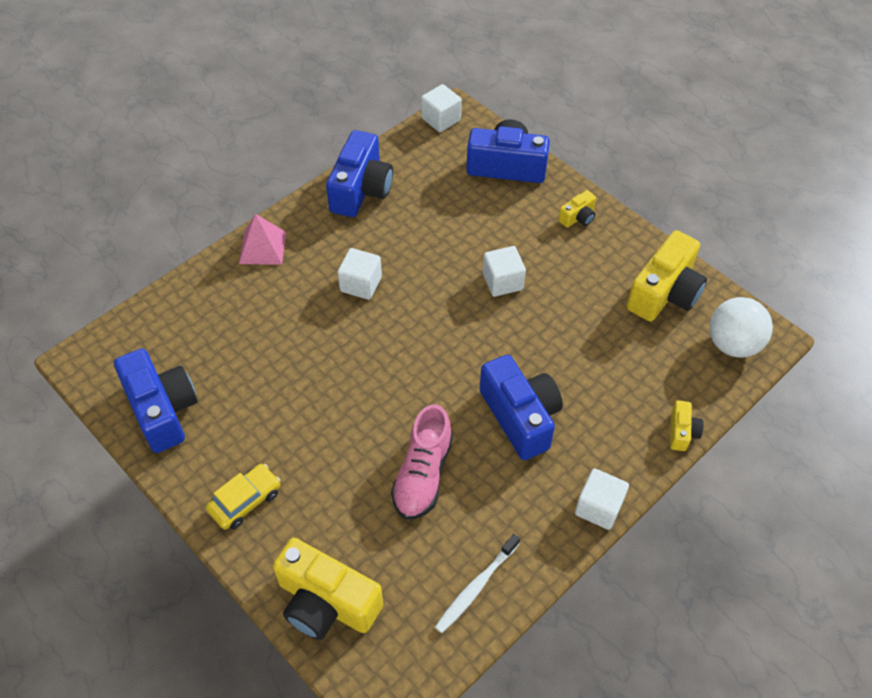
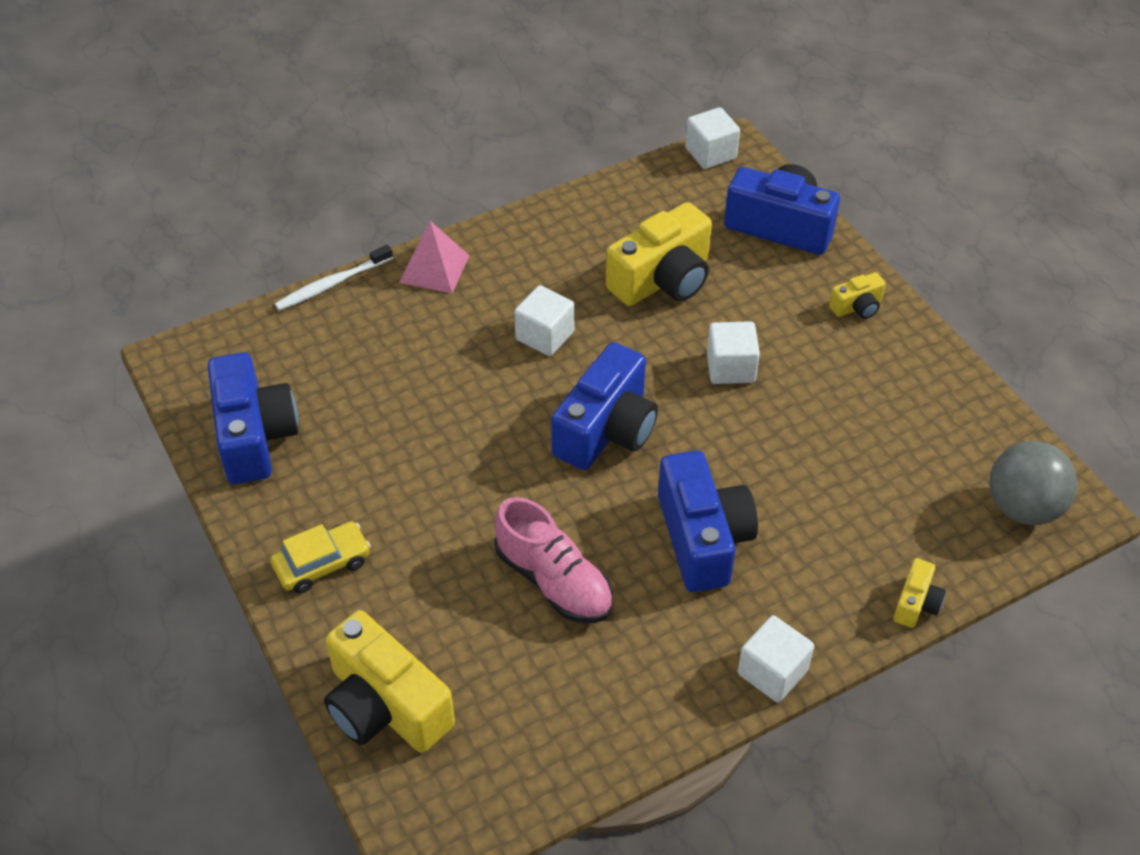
camera: 15 degrees right, 5 degrees down
blue camera [326,130,393,217] -> blue camera moved to [551,342,658,470]
pink shoe [391,405,453,519] -> pink shoe turned 75 degrees counterclockwise [494,497,613,623]
white toothbrush [435,534,520,633] -> white toothbrush moved to [275,245,393,311]
yellow camera [627,230,707,322] -> yellow camera moved to [606,202,712,306]
white ball [709,297,773,358] -> grey ball [989,441,1078,525]

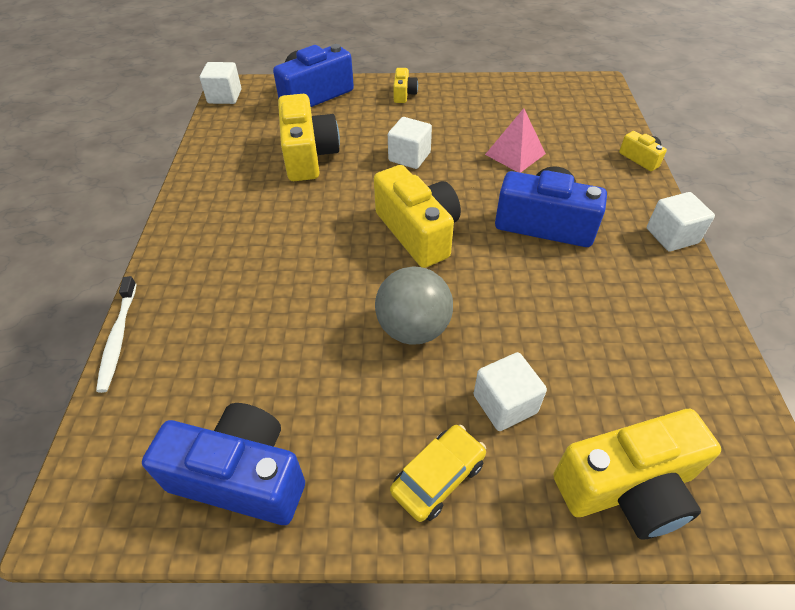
camera: 60 degrees left, 0 degrees up
yellow car [270,521,371,594] -> yellow car turned 45 degrees clockwise [390,425,486,522]
pink pyramid [399,221,470,293] -> pink pyramid moved to [485,108,546,173]
pink shoe [494,497,613,623] -> none
white cube [514,285,574,356] -> white cube moved to [474,352,547,431]
blue camera [551,342,658,470] -> yellow camera [374,165,461,268]
grey ball [989,441,1078,525] -> grey ball moved to [375,266,453,345]

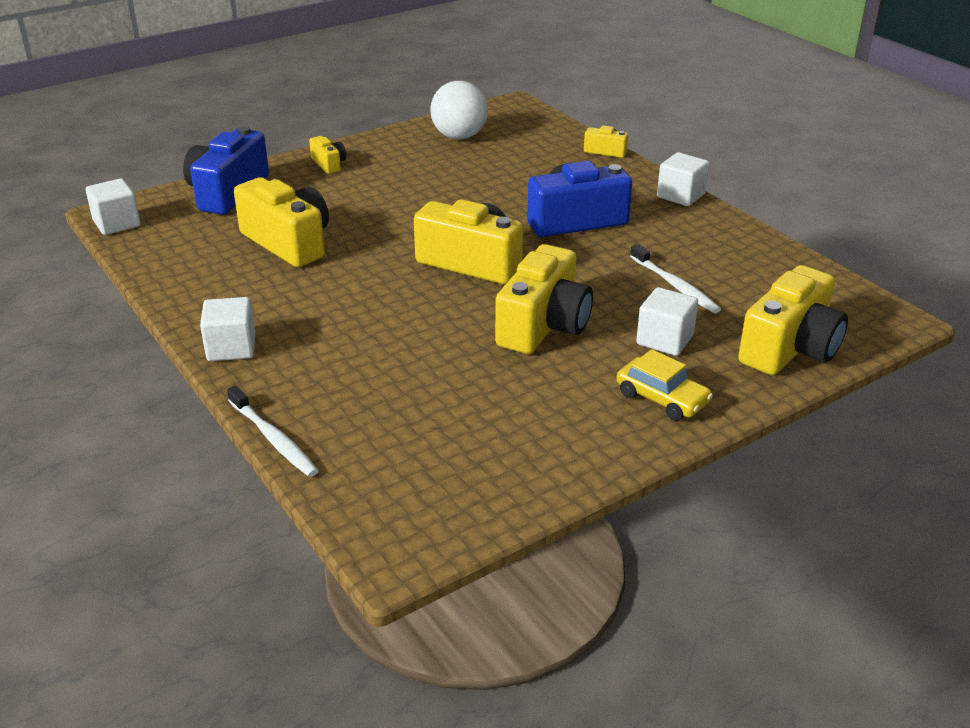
camera: 35 degrees left, 15 degrees down
blue camera [142,403,305,525] -> none
grey ball [375,266,453,345] -> yellow camera [495,244,593,354]
white cube [388,117,432,169] -> white cube moved to [200,297,255,361]
yellow car [390,425,486,522] -> yellow car turned 120 degrees clockwise [616,349,713,421]
pink pyramid [485,108,546,173] -> none
none -> white ball [430,81,488,140]
none -> white toothbrush [630,244,721,314]

